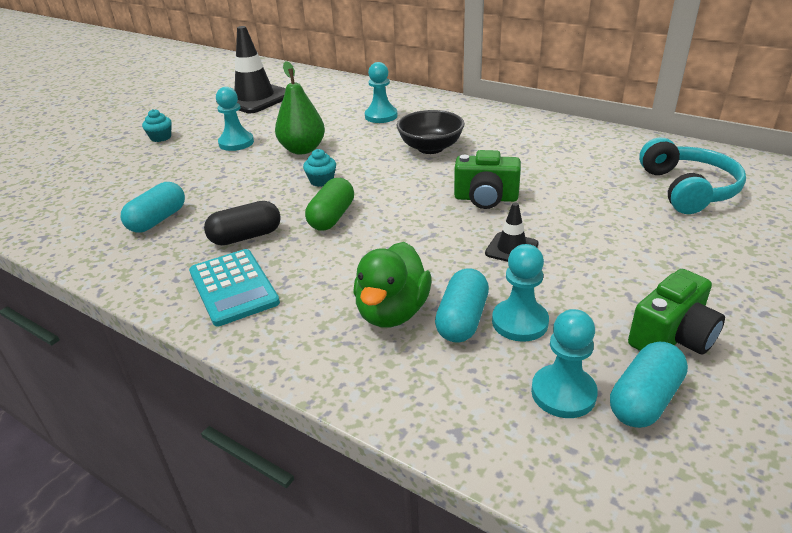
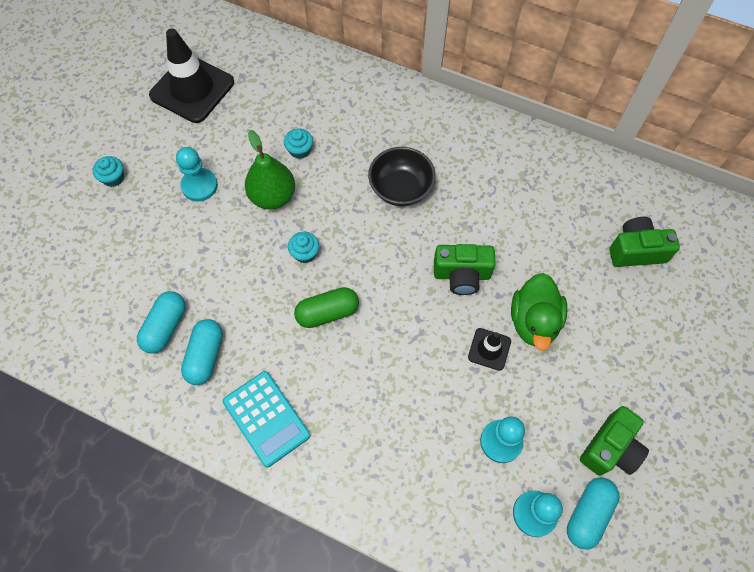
camera: 10 degrees left, 30 degrees up
black capsule [204,201,281,245] -> none
green capsule [305,178,354,231] -> green capsule turned 60 degrees clockwise [294,287,359,328]
green duck [353,242,431,328] -> green duck moved to [511,273,567,351]
turquoise pawn [365,62,397,123] -> none
turquoise capsule [435,268,489,343] -> turquoise capsule moved to [181,319,223,385]
turquoise headphones [639,137,746,214] -> green camera [609,217,680,267]
none -> turquoise cupcake [284,128,313,159]

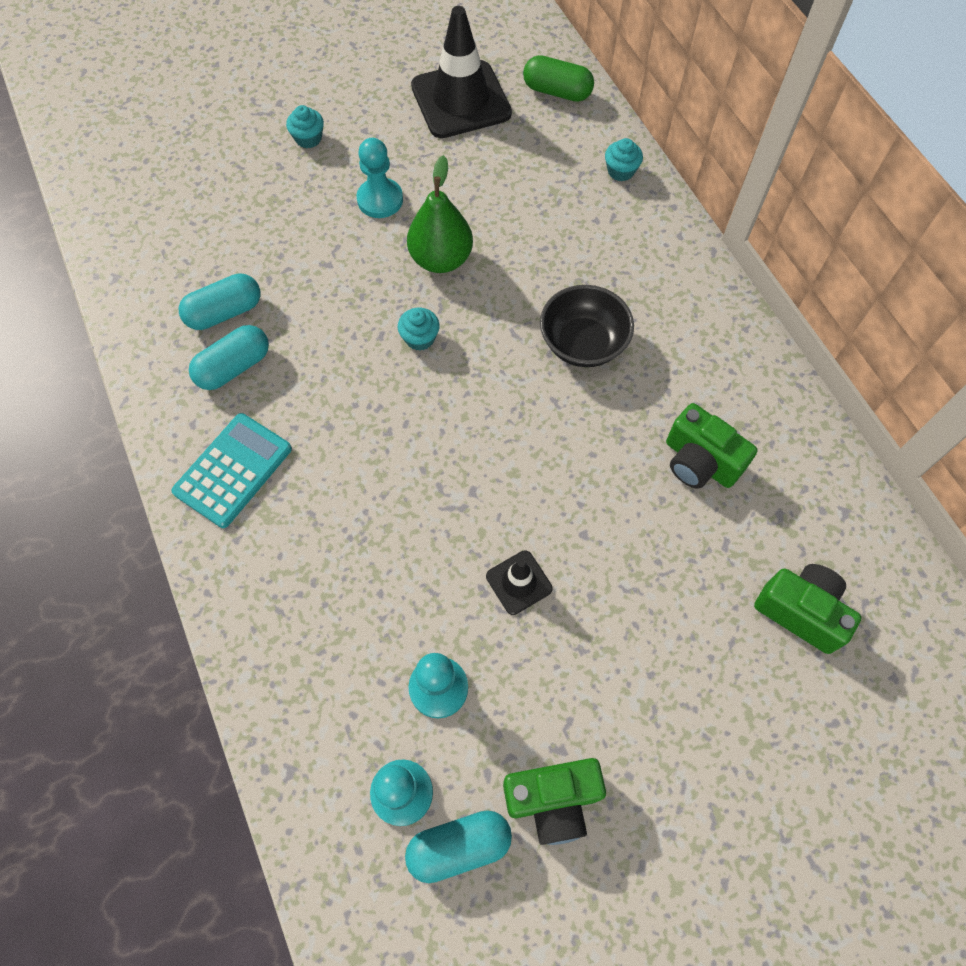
camera: 40 degrees right, 0 degrees up
turquoise calculator [222,371,310,467] -> turquoise calculator turned 150 degrees counterclockwise [171,413,292,528]
turquoise cupcake [284,128,313,159] -> turquoise cupcake moved to [605,138,643,182]
green capsule [294,287,359,328] -> green capsule moved to [523,55,594,102]
green camera [434,244,496,295] -> green camera moved to [666,403,758,489]
green duck [511,273,567,351] -> none

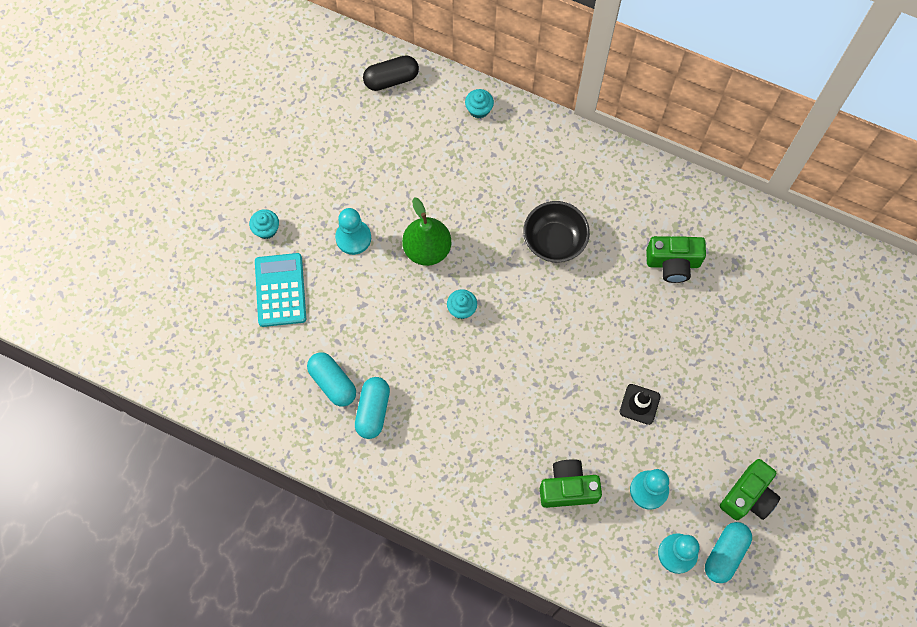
camera: 40 degrees left, 5 degrees up
turquoise calculator [171,413,292,528] -> turquoise calculator moved to [255,253,306,327]
turquoise capsule [179,273,260,330] -> turquoise capsule turned 60 degrees counterclockwise [307,352,356,407]
black traffic cone [411,6,512,138] -> none
green capsule [523,55,594,102] -> black capsule [363,55,419,91]
green camera [754,564,861,654] -> green camera moved to [540,459,602,508]

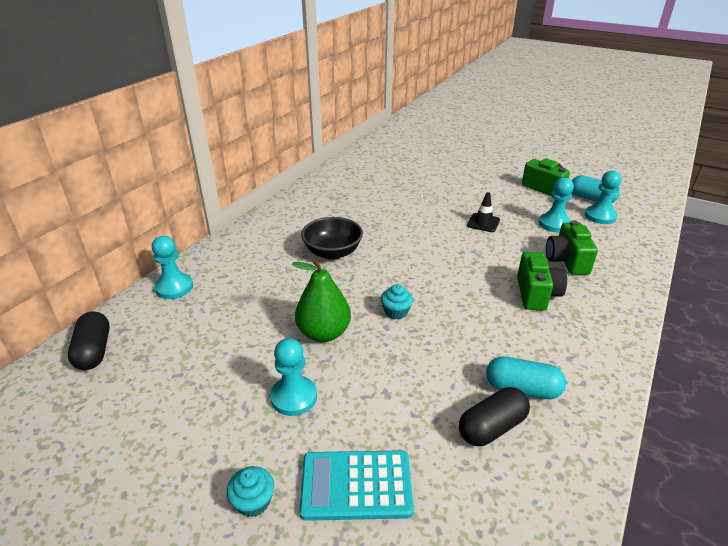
camera: 85 degrees left, 35 degrees down
turquoise capsule [307,352,356,407] -> black capsule [459,387,530,446]
turquoise cupcake [465,89,494,118] -> turquoise pawn [152,236,193,299]
green camera [646,236,706,283] -> green camera moved to [517,252,567,311]

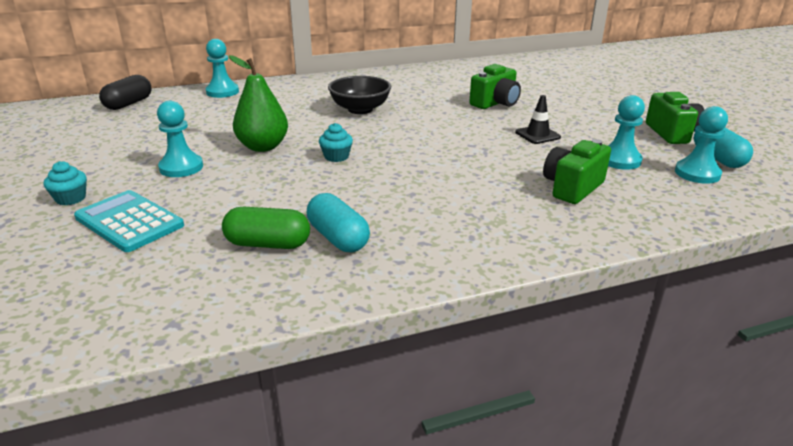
camera: 40 degrees right, 5 degrees down
black capsule [459,387,530,446] -> green capsule [222,207,310,249]
green camera [517,252,567,311] -> green camera moved to [469,64,521,109]

